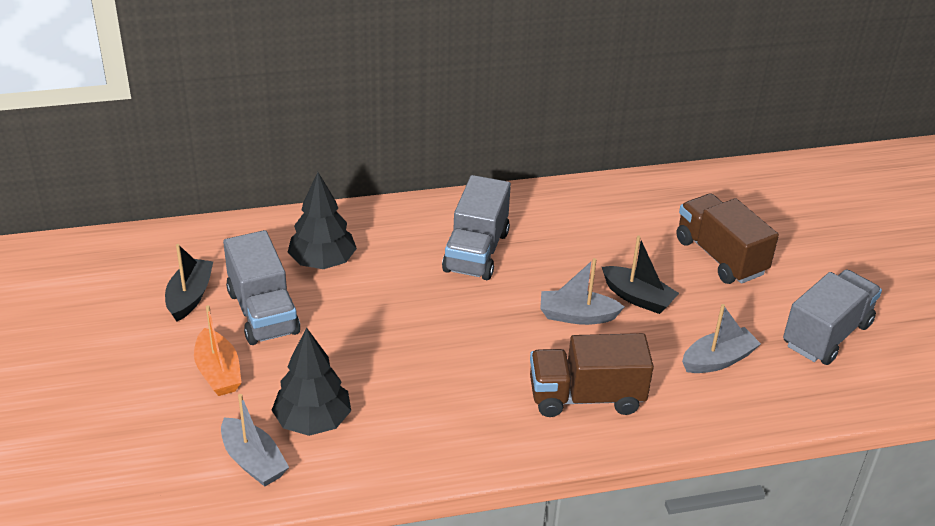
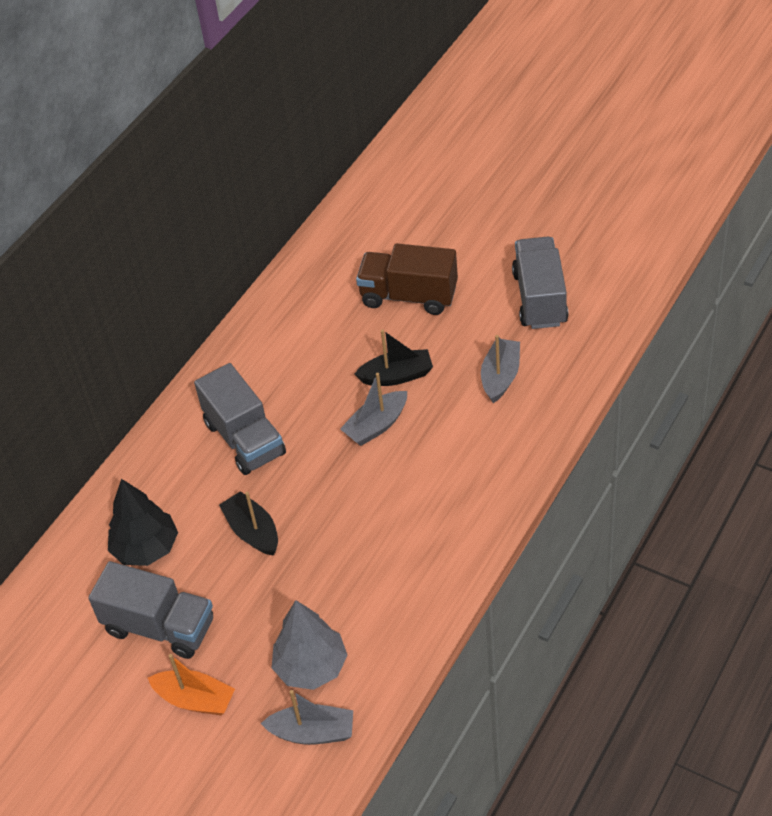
camera: 40 degrees left, 10 degrees up
black boat [165,244,213,321] -> black boat moved to [219,491,278,556]
black tree [272,328,351,436] -> grey tree [272,600,347,690]
brown truck [530,333,654,417] -> none

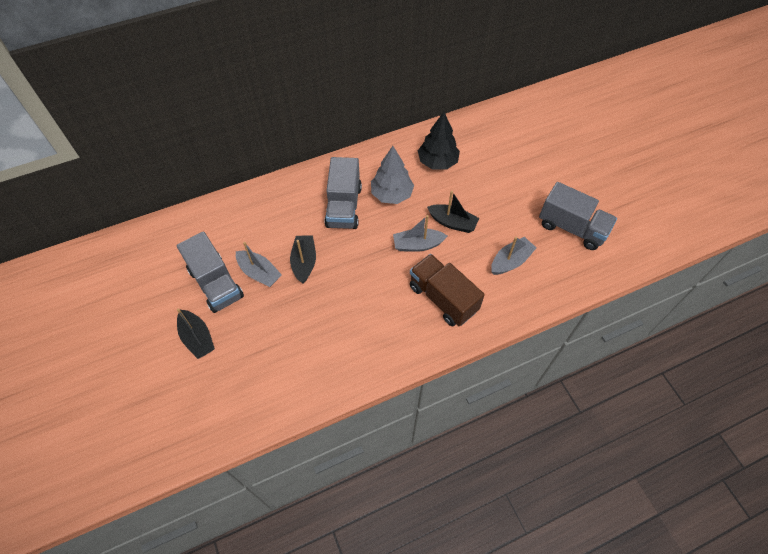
camera: 30 degrees right, 10 degrees up
black tree [108,479,178,566] -> black tree moved to [418,112,460,170]
orange boat [148,654,235,715] -> black boat [177,309,215,359]
grey boat [261,690,353,745] -> grey boat moved to [236,242,282,287]
grey tree [272,600,347,690] -> grey tree moved to [371,146,414,204]
brown truck [356,243,458,315] -> brown truck moved to [410,254,485,326]
grey truck [512,237,569,329] -> grey truck turned 90 degrees clockwise [539,182,617,250]

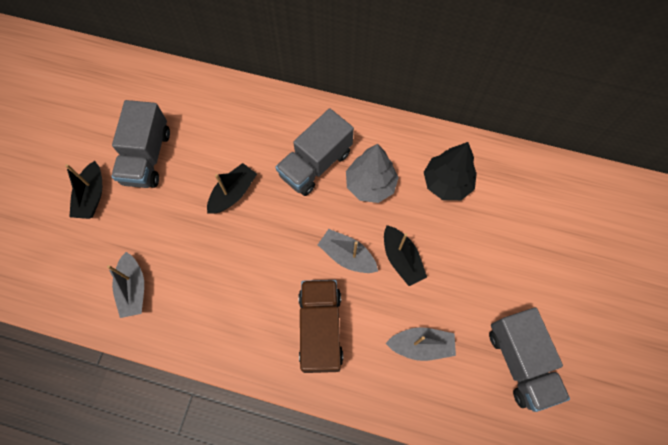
camera: 40 degrees right, 10 degrees up
grey boat [236,242,282,287] -> grey boat moved to [107,252,144,318]

